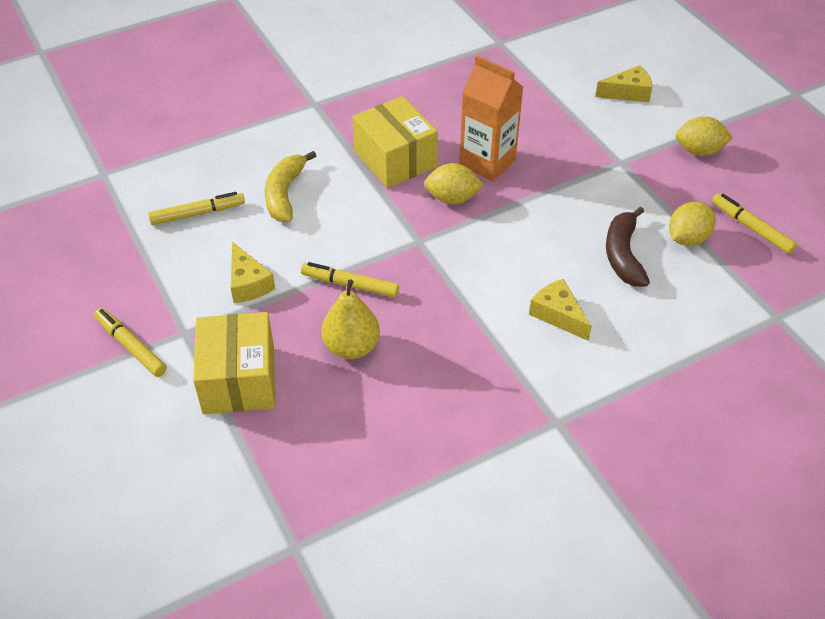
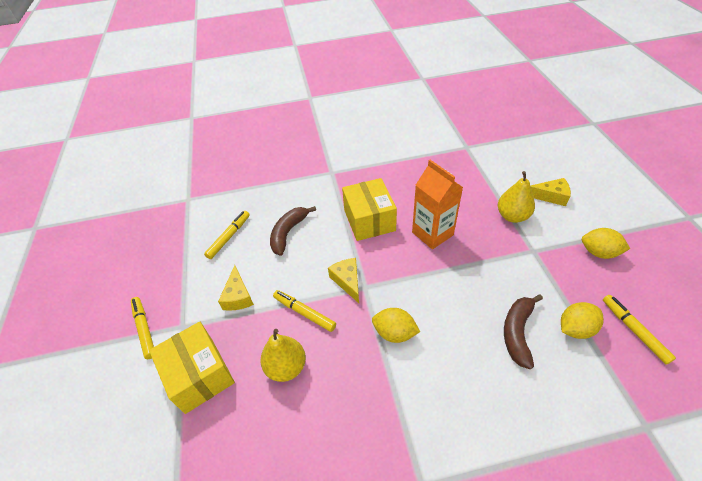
camera: 20 degrees right, 0 degrees up
yellow marker [148,192,245,225] -> yellow marker turned 60 degrees counterclockwise [204,211,250,259]
yellow box [193,312,275,414] -> yellow box turned 45 degrees counterclockwise [149,322,235,414]
yellow banana [265,151,316,222] -> brown banana [270,206,316,256]
yellow lemon [424,163,484,204] -> yellow lemon moved to [372,308,420,343]
yellow cheese [529,279,591,341] -> yellow cheese moved to [328,258,359,303]
none -> yellow pear [498,171,535,223]

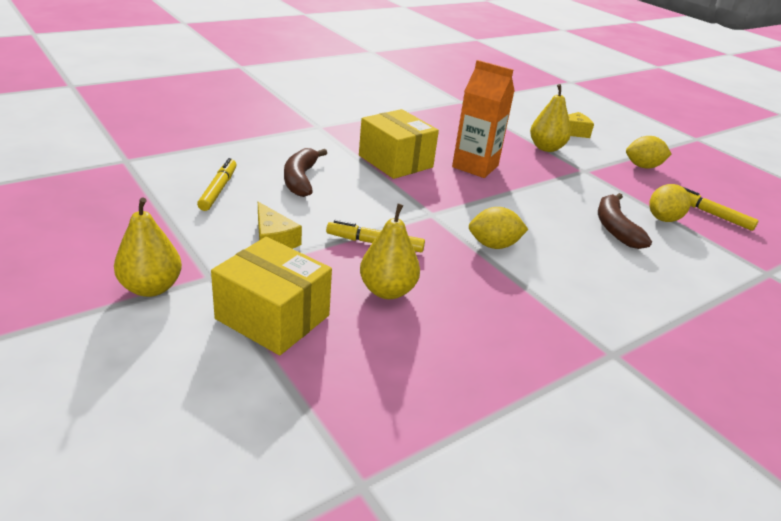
camera: 30 degrees left, 15 degrees down
yellow marker [131,297,154,359] -> yellow pear [114,197,182,297]
yellow cheese [328,258,359,303] -> none

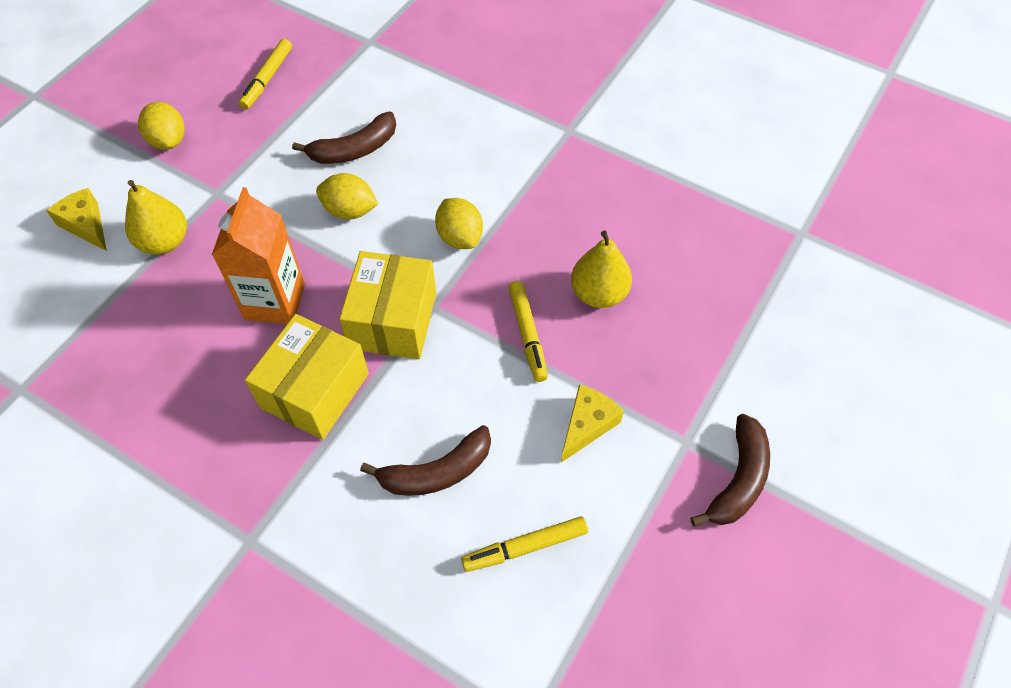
camera: 110 degrees left, 25 degrees up
yellow pear [114,197,182,297] -> brown banana [691,414,770,527]
yellow box [211,237,332,355] -> yellow box moved to [339,251,436,359]
yellow lemon [649,184,691,222] -> yellow lemon moved to [316,173,378,220]

